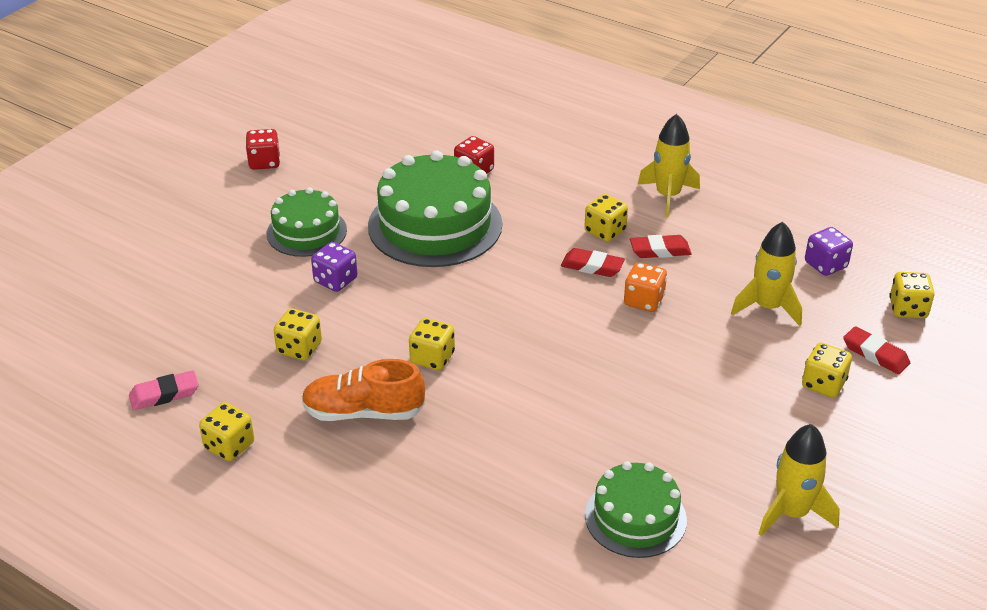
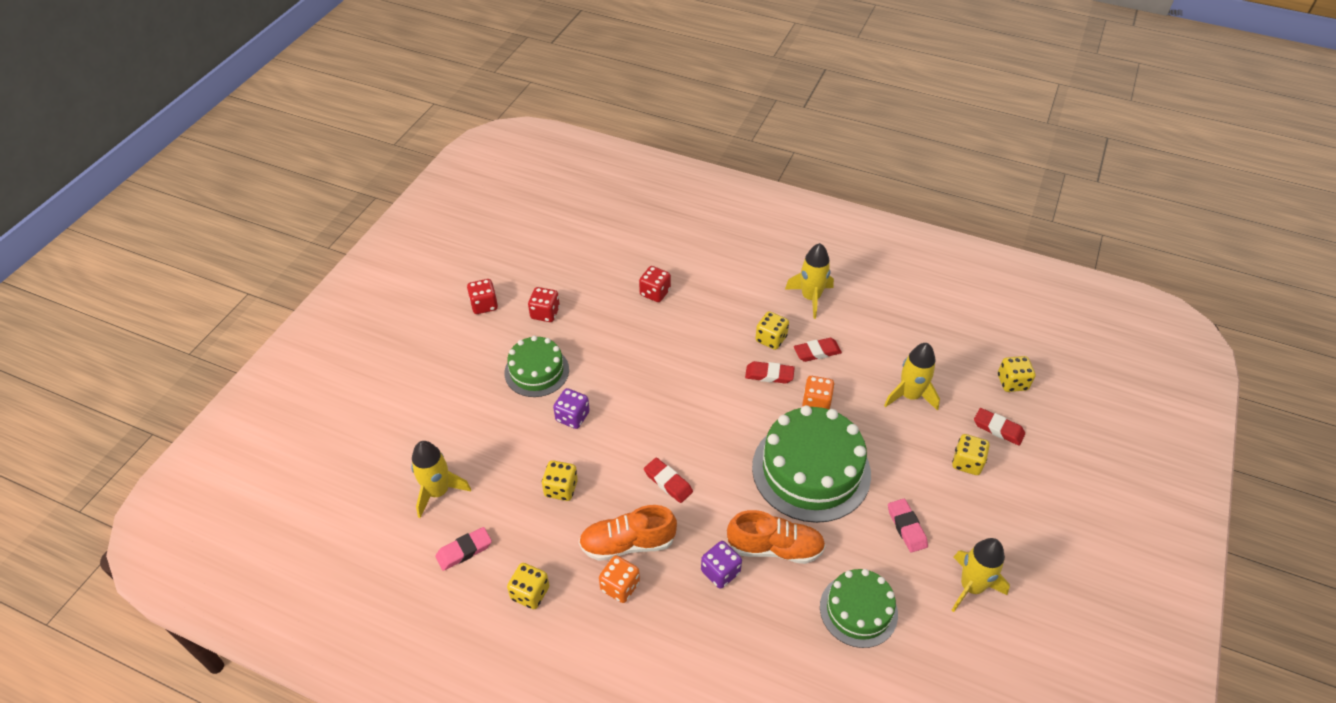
camera: 10 degrees left, 10 degrees up
green cake [368,150,502,267] -> green cake moved to [752,405,871,523]
yellow dice [409,318,455,370] -> red eraser [644,458,693,503]
purple dice [805,227,853,276] -> purple dice moved to [701,541,742,589]
none -> yellow rocket [411,441,471,518]
none -> red dice [528,287,560,322]
none -> orange dice [599,555,640,603]
none -> orange shoe [727,510,826,564]
none -> pink eraser [888,499,928,553]

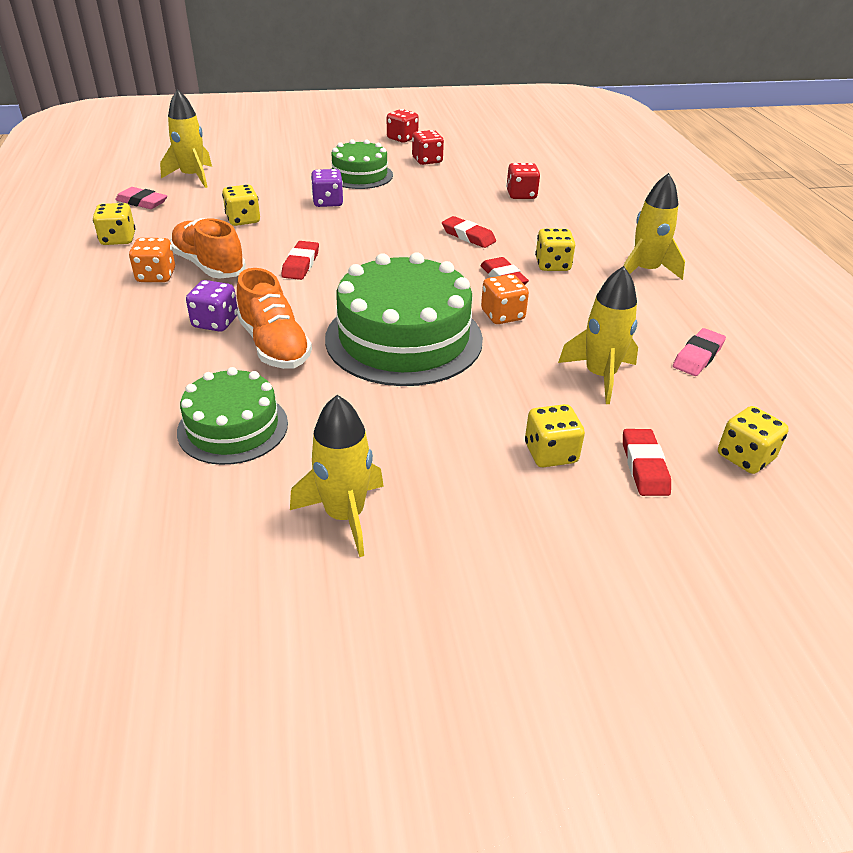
camera: 55 degrees right, 10 degrees down
red eraser [794,338,842,362] -> red eraser moved to [442,216,496,248]
pink eraser [888,499,928,553] -> pink eraser moved to [673,328,726,376]

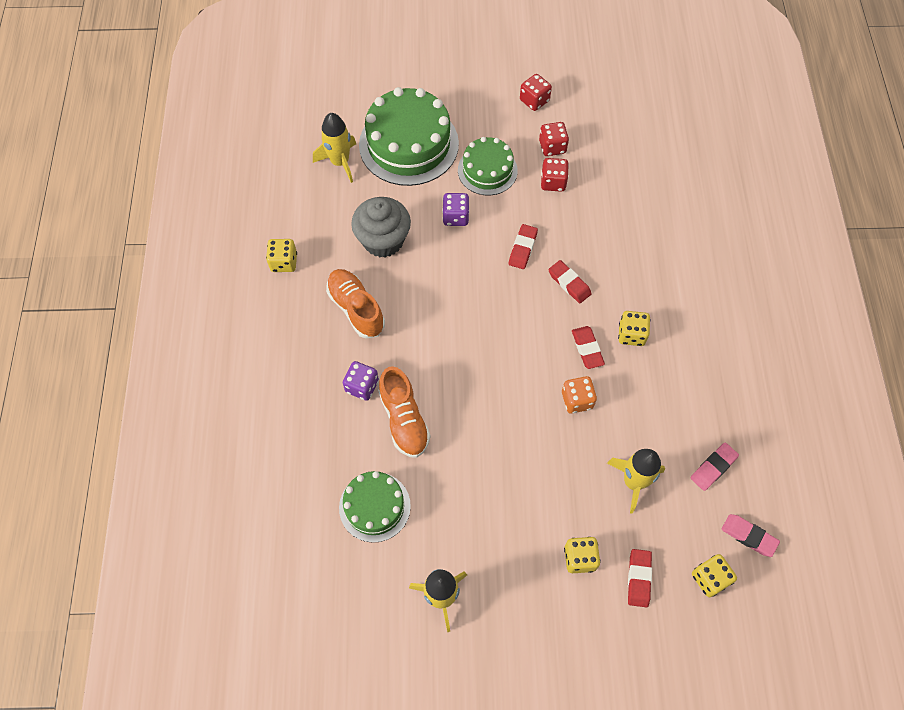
camera: 10 degrees right, 25 degrees up
pink eraser [116,187,167,209] -> pink eraser moved to [722,514,780,557]
orange dice [129,238,175,282] -> none
yellow dice [222,185,260,226] -> grey cupcake [351,197,411,257]
red eraser [281,241,319,280] -> red eraser moved to [509,224,538,269]
green cake [325,252,483,386] -> green cake moved to [359,87,459,186]
red dice [506,163,540,199] -> red dice moved to [541,158,569,192]
yellow rocket [624,173,685,280] -> none

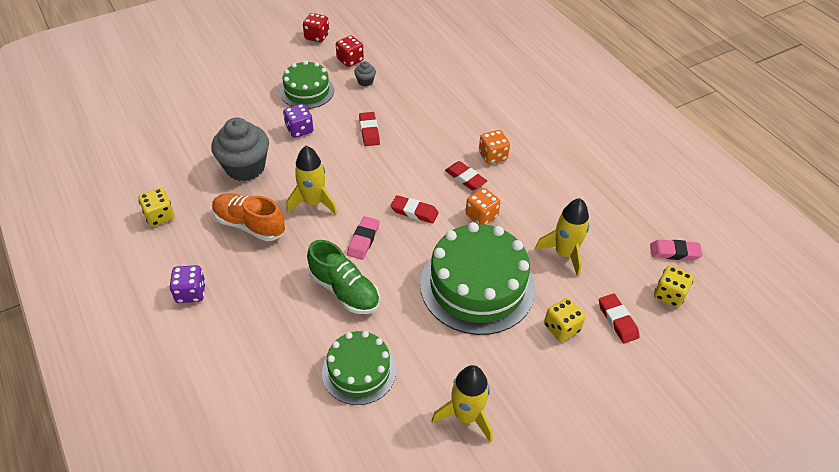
camera: 30 degrees left, 15 degrees down
yellow rocket [313,113,356,183] -> yellow rocket moved to [286,146,337,215]
purple dice [343,361,379,401] -> purple dice moved to [170,265,206,303]
green cake [359,87,459,186] -> green cake moved to [420,222,535,335]
orange shoe [378,366,431,458] -> green shoe [307,240,380,314]
red dice [541,158,569,192] -> grey cupcake [354,61,376,86]
red eraser [548,260,592,303] -> red eraser moved to [391,195,439,224]
yellow dice [618,311,650,346] -> orange dice [479,130,510,164]
pink eraser [690,443,739,491] -> pink eraser moved to [347,216,380,260]

